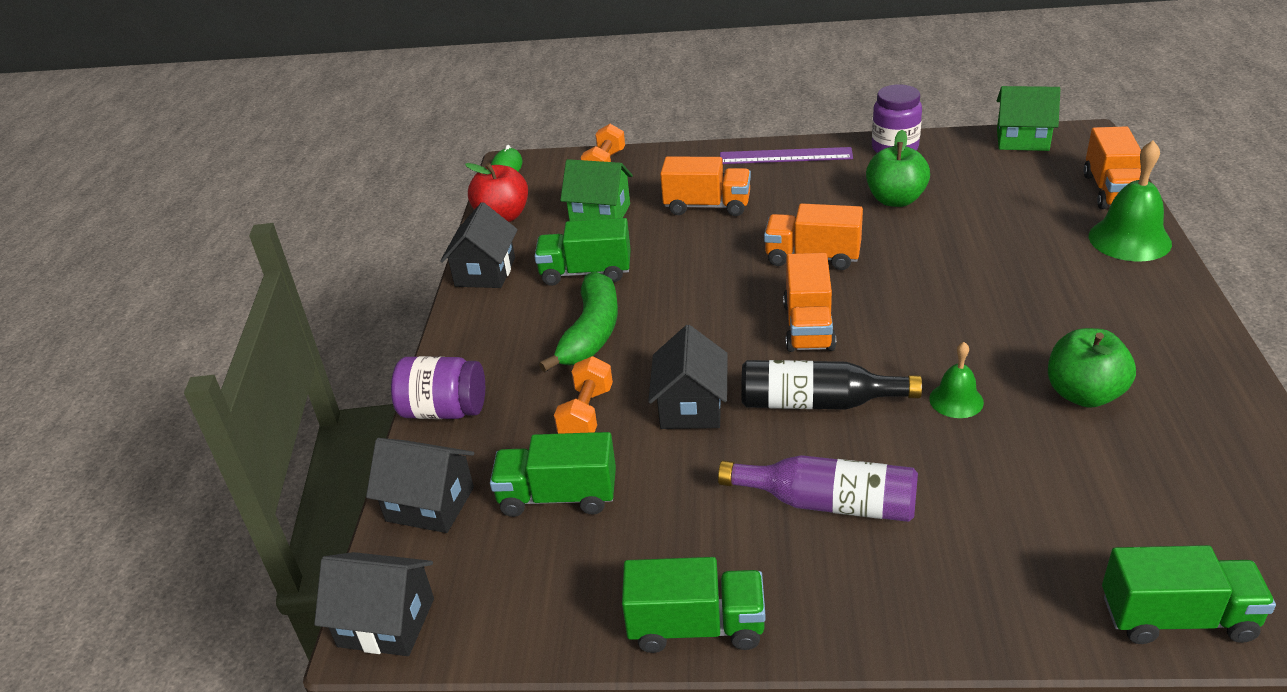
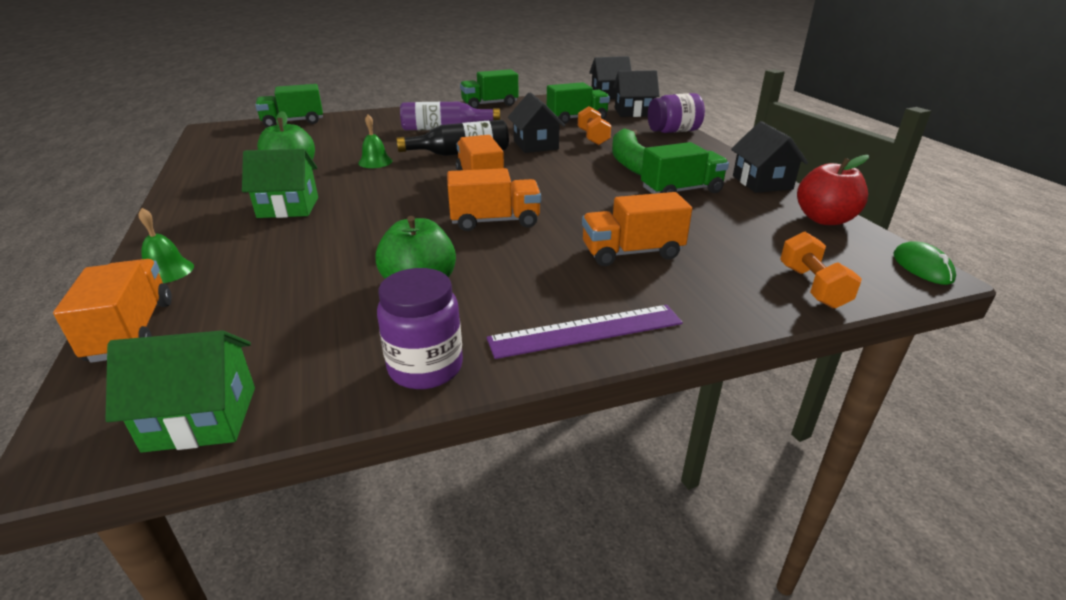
camera: 155 degrees right, 5 degrees down
green house [560,159,633,221] -> green house moved to [242,149,318,218]
green bell [1089,140,1172,261] -> green bell [138,208,194,283], size x0.58

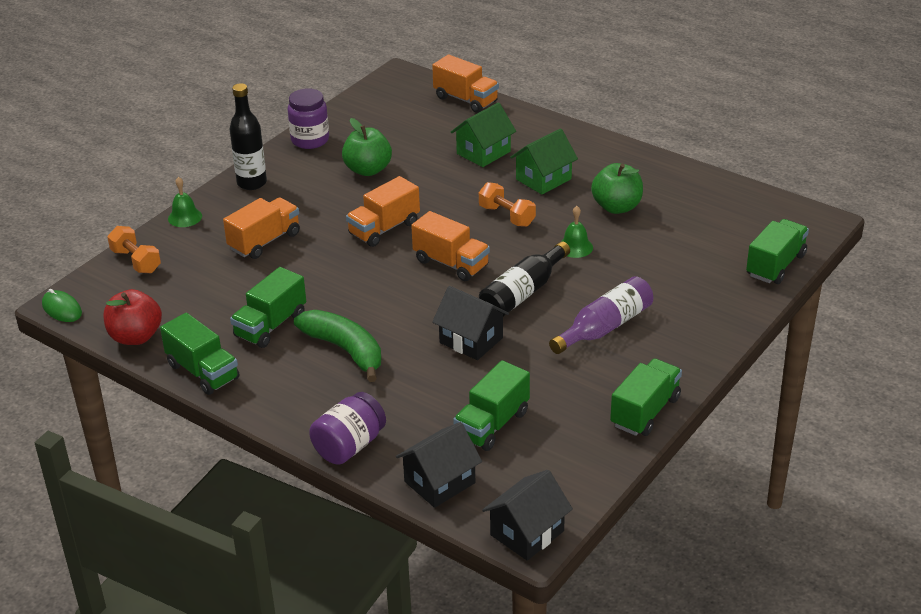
camera: 145 degrees right, 5 degrees up
green house [105,330,255,453] -> green house moved to [451,102,516,167]
green bell [138,208,194,283] -> green bell moved to [168,177,202,227]
purple ruler [487,305,683,359] -> black bottle [229,83,267,190]
orange dumbbell [578,106,611,145] -> orange dumbbell moved to [479,182,536,227]
black house [731,121,808,193] -> green truck [160,313,239,395]

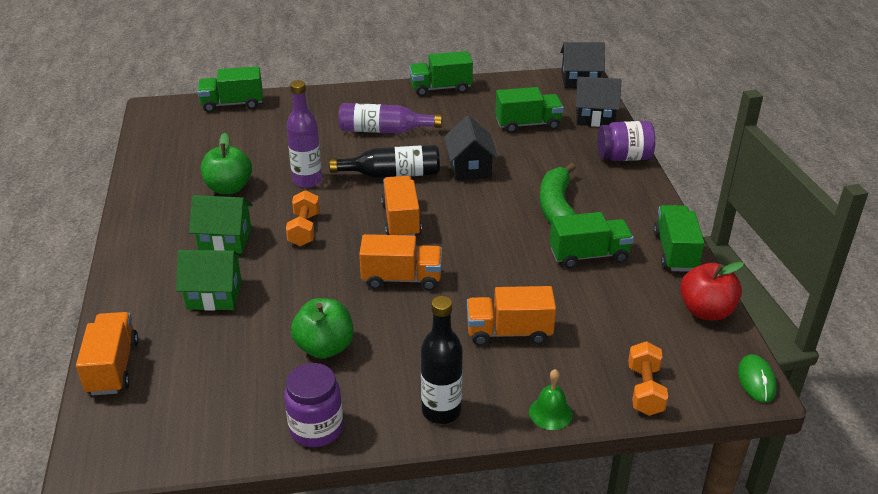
camera: 135 degrees left, 0 degrees up
green bell [562,206,593,258] -> purple bottle [286,80,322,188]

